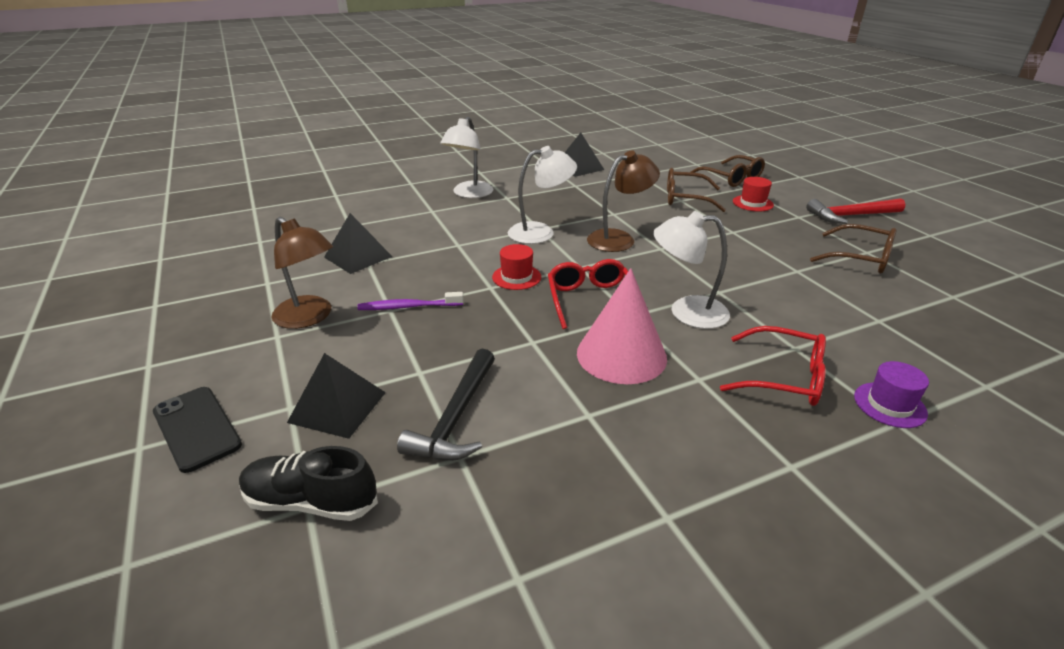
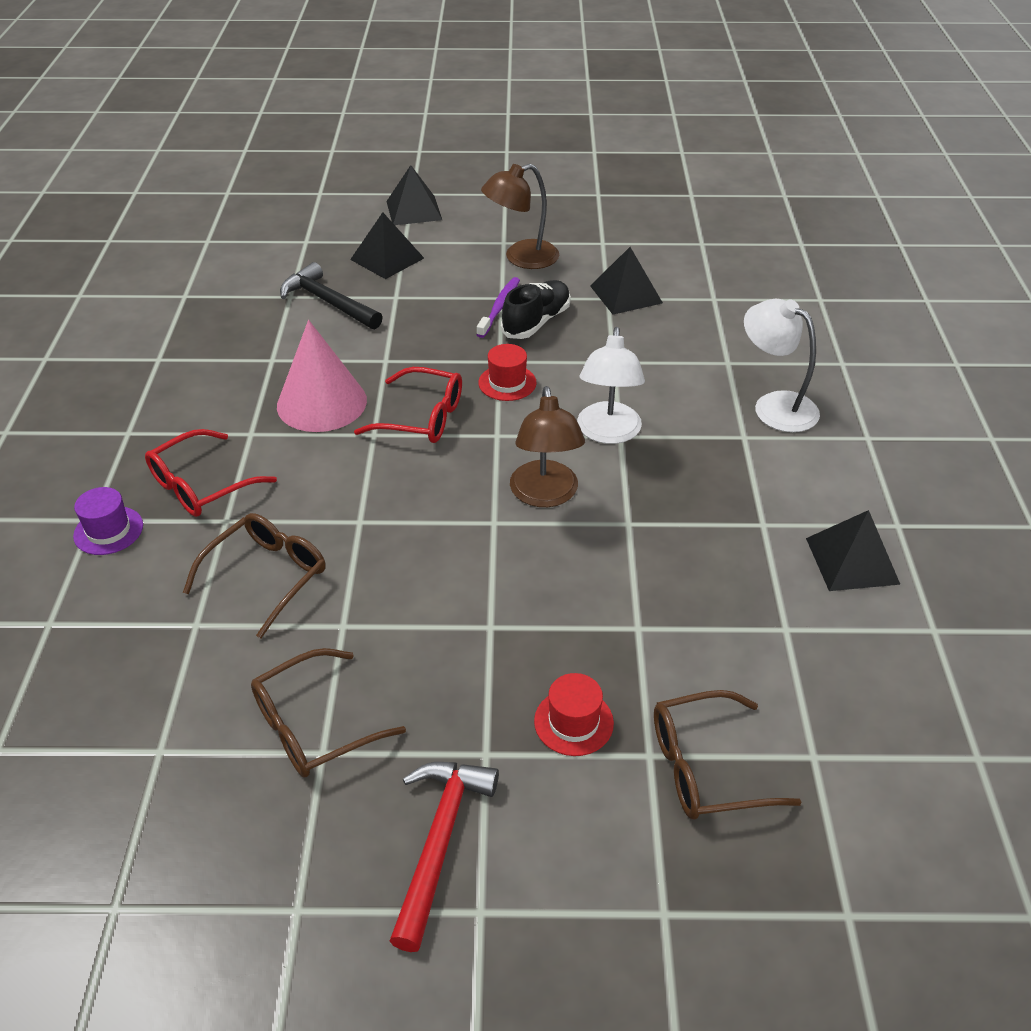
camera: 115 degrees right, 10 degrees up
black phone [153,387,242,473] -> black pyramid [386,165,442,225]
black shoe [239,446,378,521] -> black shoe moved to [501,280,571,339]
white lamp [653,211,730,329] -> none
brown glasses [667,168,726,212] -> brown glasses moved to [183,513,326,639]

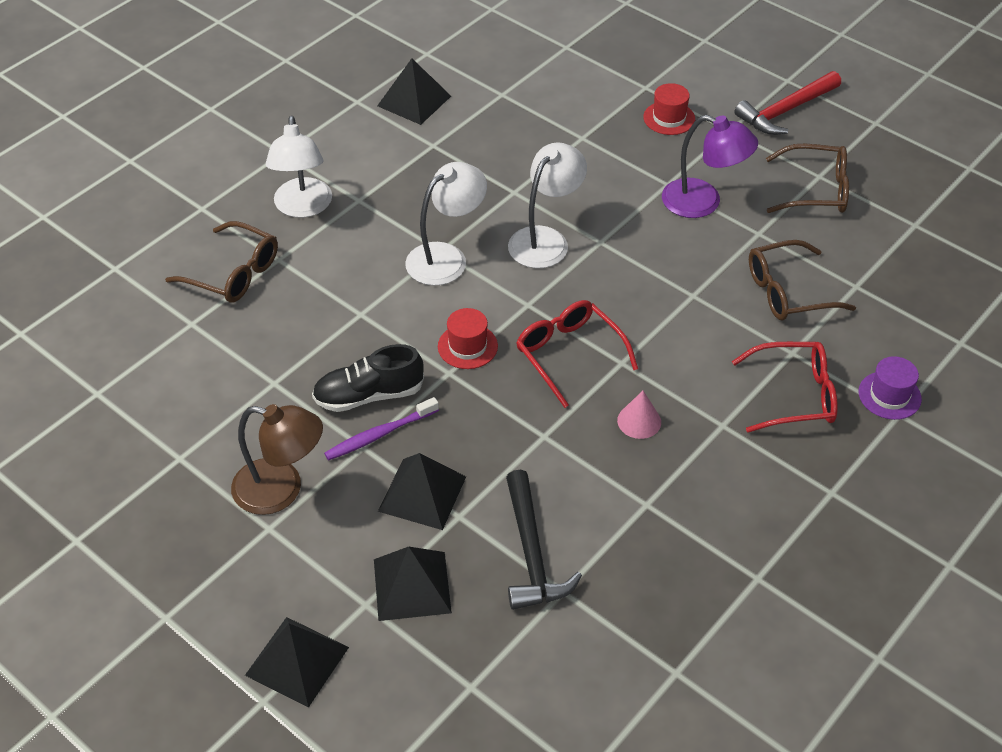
camera: 140 degrees left, 5 degrees up
pink cone [277,320,367,432] -> pink cone [617,391,661,439], size x0.46
brown lamp [510,386,585,507] -> white lamp [508,142,587,268]
black pyramid [590,247,663,314] -> black pyramid moved to [378,453,466,530]
brown glasses [654,690,802,819] -> brown glasses moved to [165,221,278,303]
none -> purple lamp [662,115,758,218]

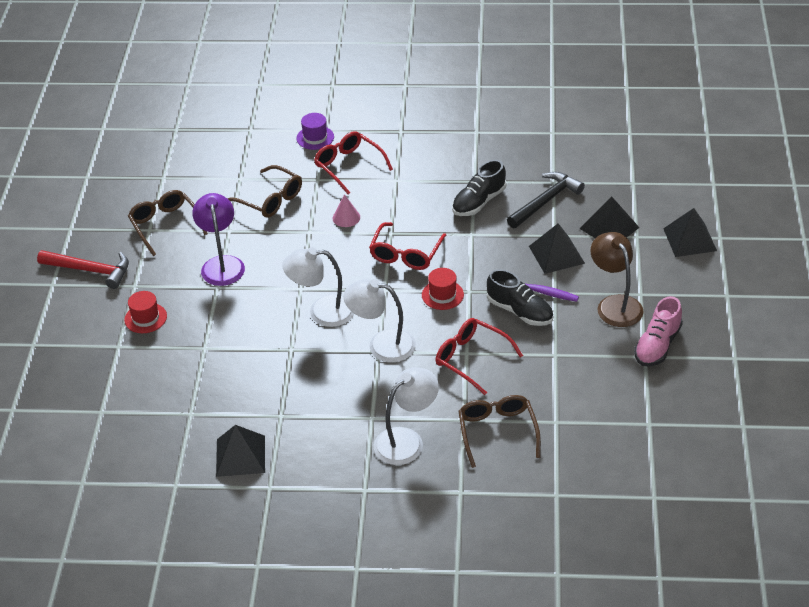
camera: 125 degrees left, 5 degrees down
pink cone [617,391,661,439] -> pink cone moved to [333,194,360,227]
none -> red glasses [436,318,523,395]
none -> black shoe [452,160,506,216]
none -> pink shoe [634,296,683,367]

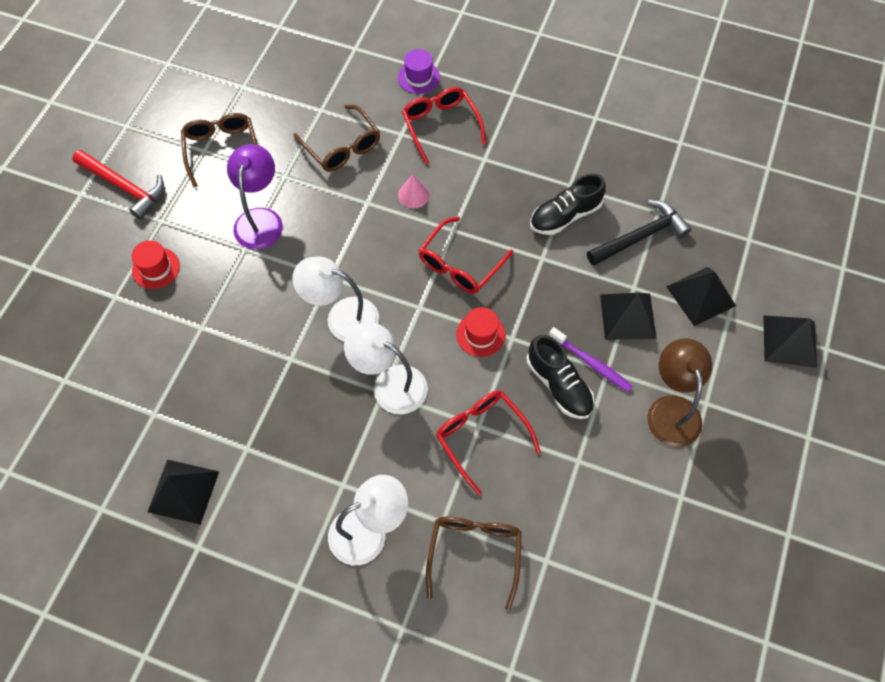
camera: 15 degrees right, 20 degrees up
pink shoe [634,296,683,367] -> none

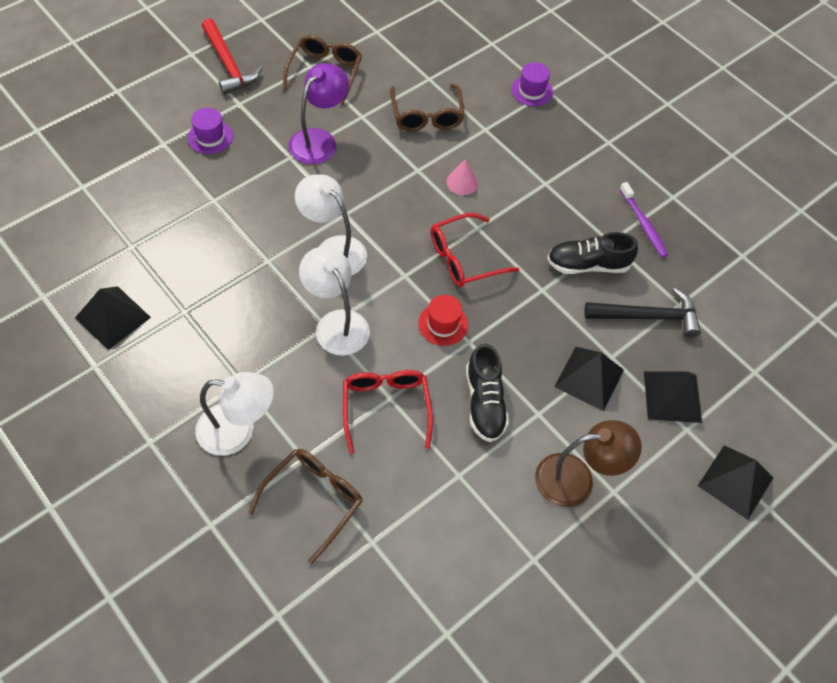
camera: 25 degrees right, 5 degrees down
red hat [132,240,180,289] -> purple hat [188,108,233,154]
red glasses [402,87,486,165] -> none
purple toothbrush [549,327,633,392] -> purple toothbrush moved to [620,182,668,258]
brown lamp [647,339,712,447] -> brown lamp turned 60 degrees clockwise [535,420,642,507]

